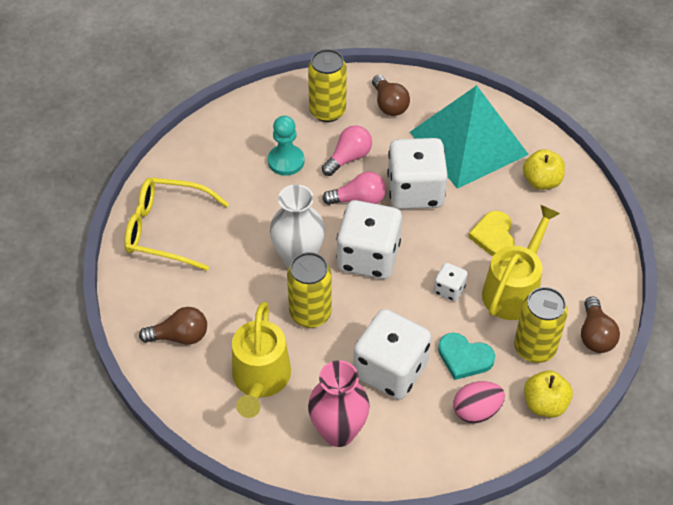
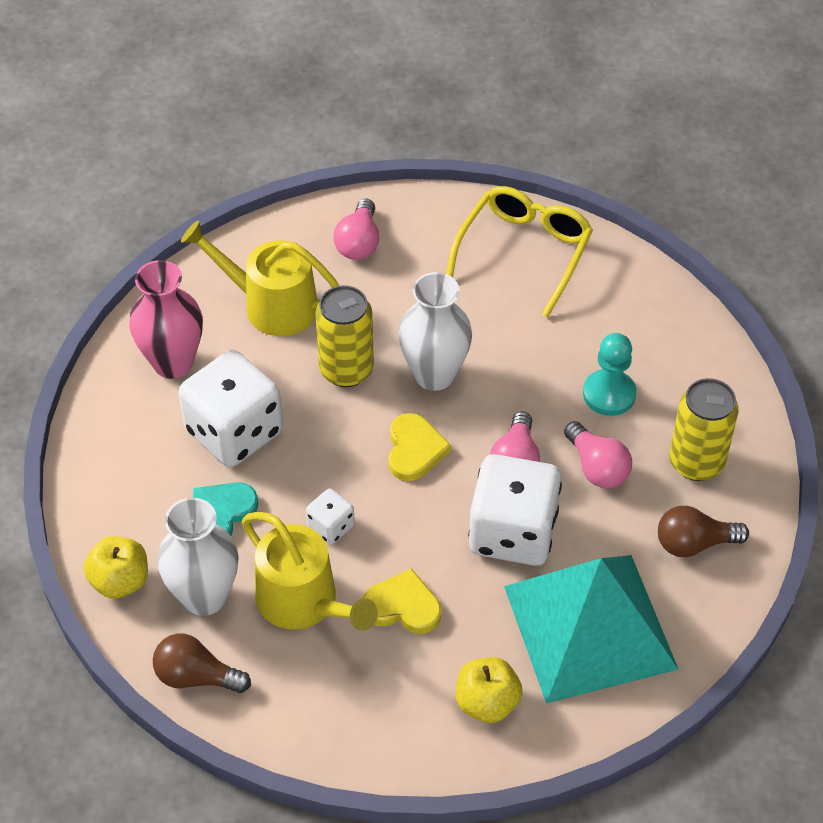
camera: 105 degrees right, 0 degrees up
brown light bulb [139,307,207,345] -> pink light bulb [333,199,379,260]
white dice [336,200,402,279] -> yellow heart [388,413,451,481]
pink egg [453,381,505,423] -> none
yellow can [514,287,568,363] -> white vase [157,498,239,616]

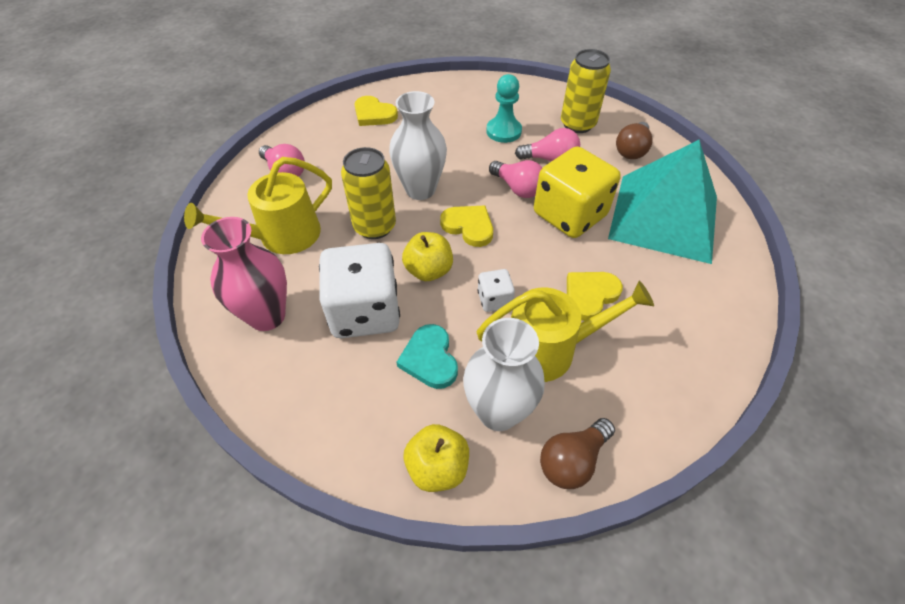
camera: 55 degrees left, 0 degrees up
yellow glasses [446,186,593,318] -> yellow heart [354,96,398,126]
yellow apple [456,657,523,723] -> yellow apple moved to [402,232,453,281]
white dice [468,454,562,566] -> yellow dice [534,146,620,238]

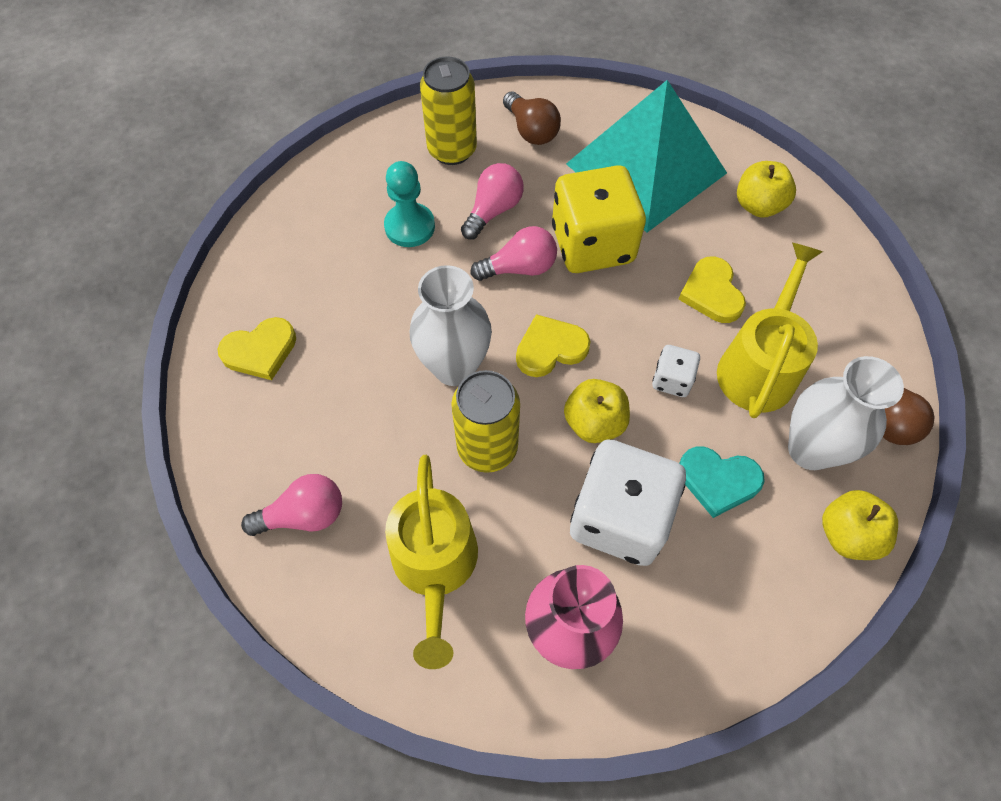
camera: 60 degrees left, 10 degrees up
none -> yellow apple [737,161,796,218]

